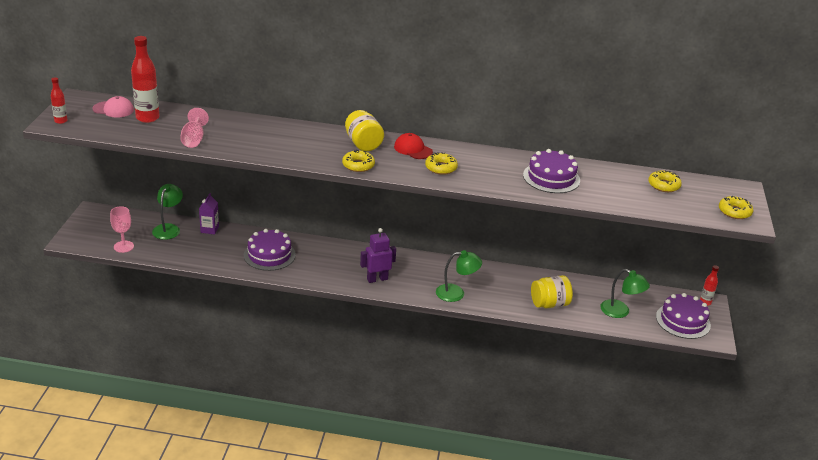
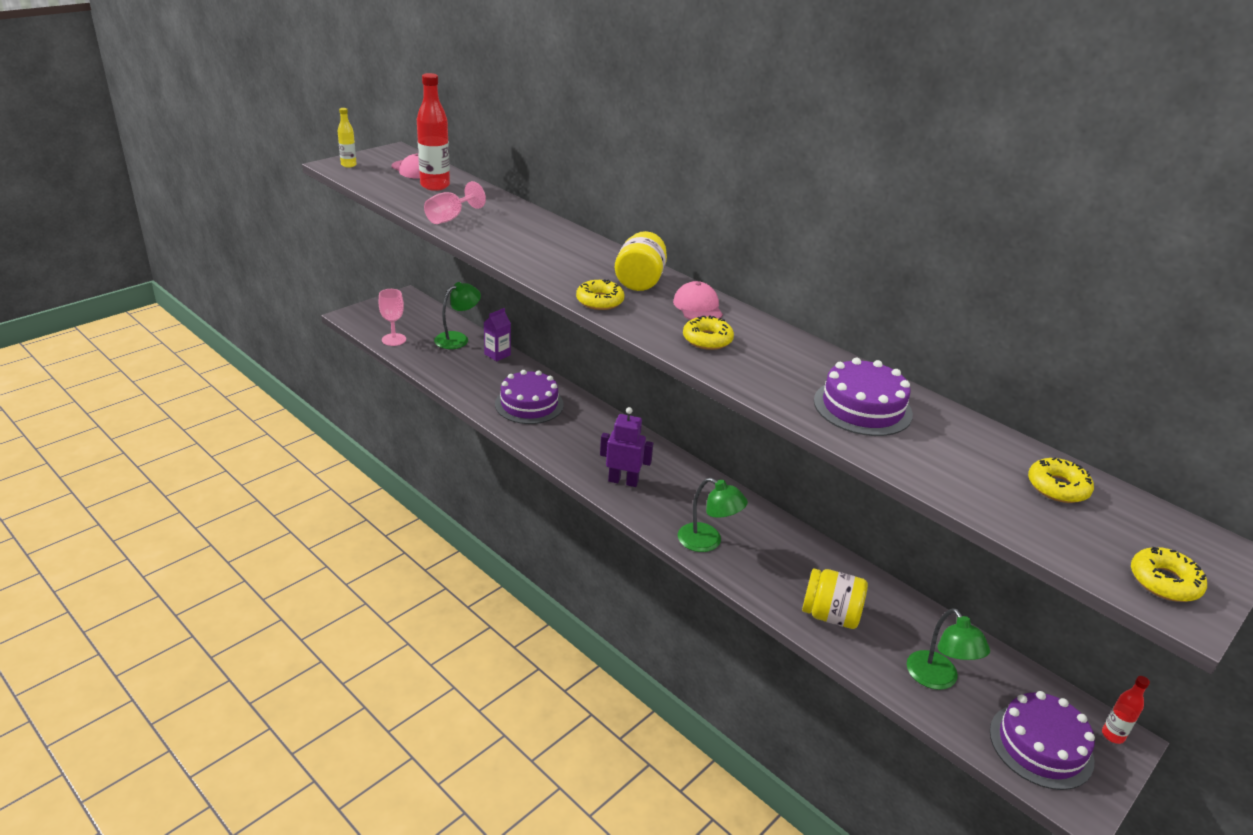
camera: 35 degrees right, 0 degrees up
red bottle [51,77,67,124] -> yellow bottle [338,108,357,168]
red cap [394,133,433,159] -> pink cap [673,281,723,320]

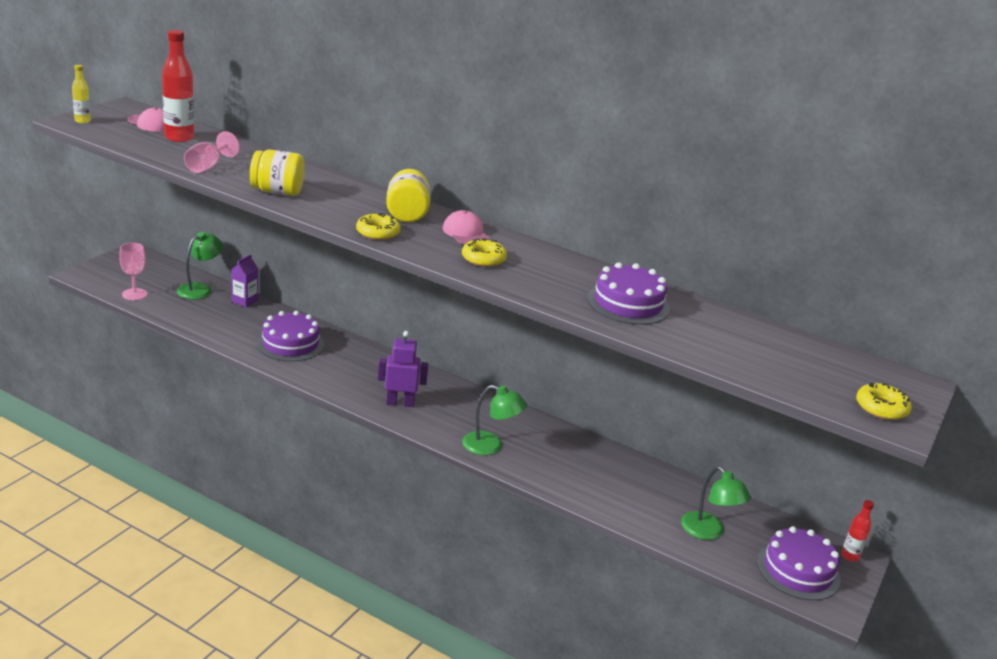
camera: 15 degrees left, 5 degrees down
yellow jar [802,568,868,629] -> yellow jar moved to [250,149,305,196]
yellow donut [1028,457,1094,503] -> none

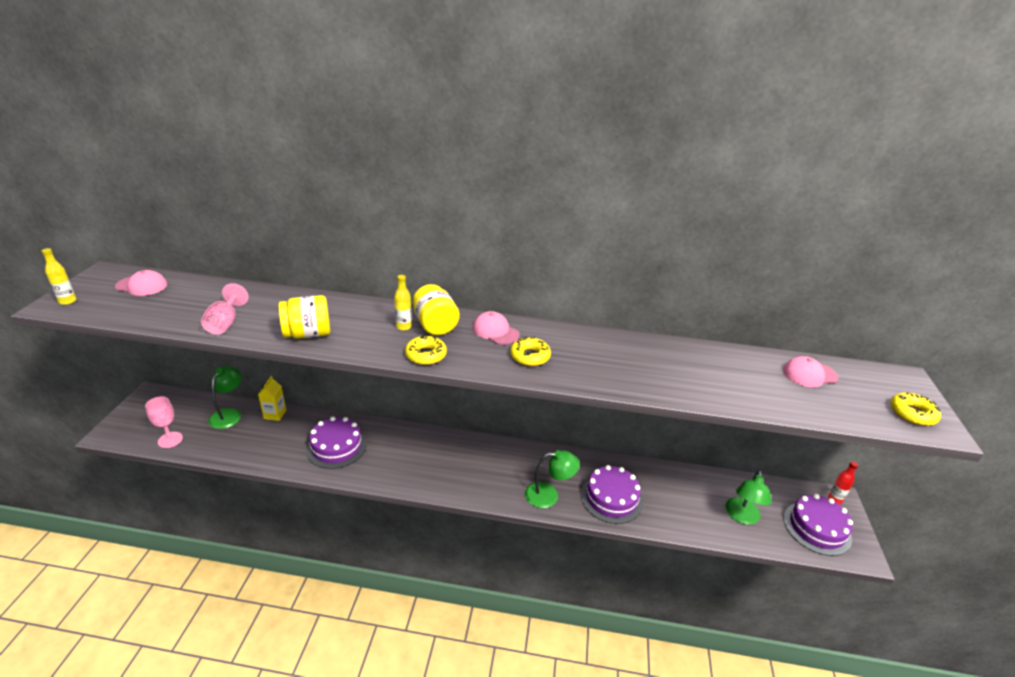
camera: 20 degrees left, 5 degrees up
red bottle [162,30,194,142] -> none
purple carton [231,254,258,307] -> yellow carton [258,376,286,421]
purple robot [378,331,428,407] -> none
purple cake [587,262,670,325] -> purple cake moved to [581,465,643,524]
green lamp [681,466,751,540] -> green lamp turned 75 degrees clockwise [726,470,771,525]
none -> yellow bottle [394,275,412,331]
none -> pink cap [783,356,838,387]

